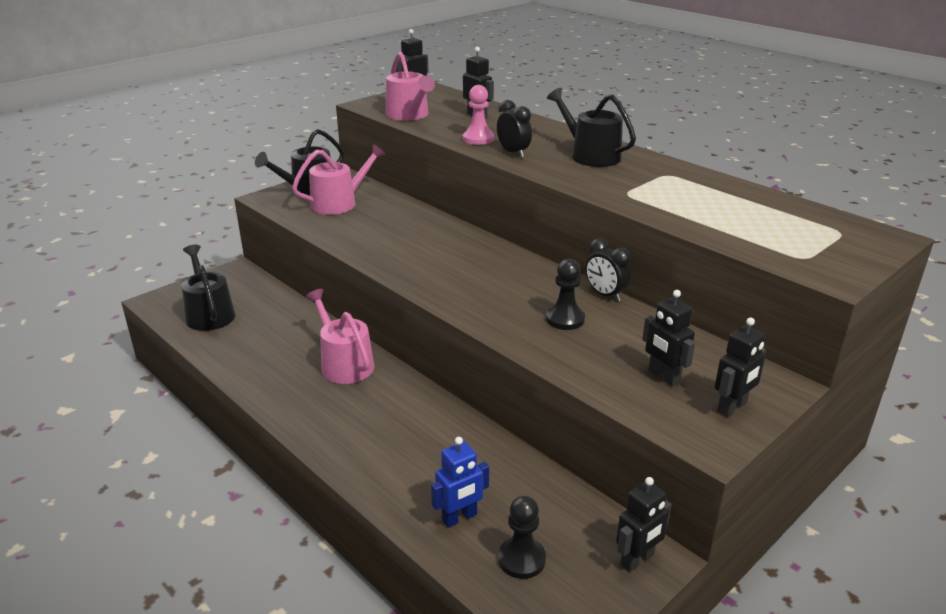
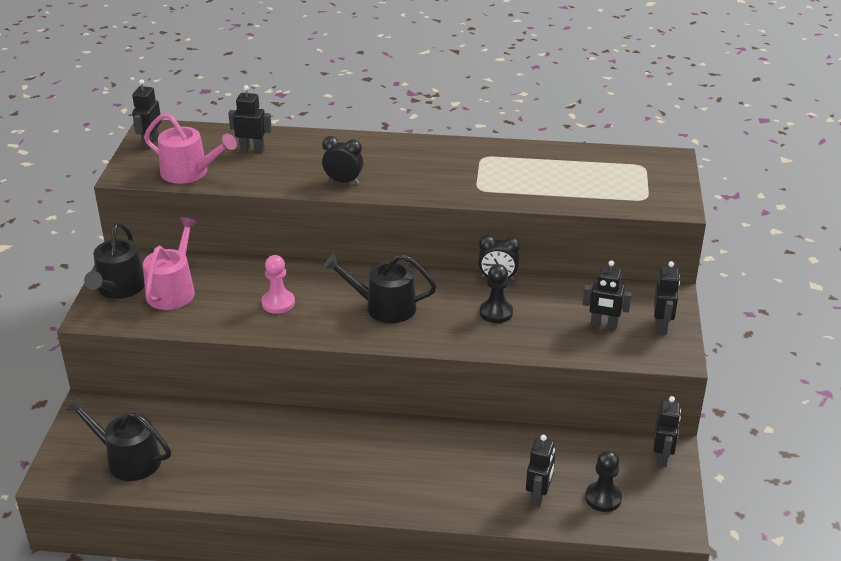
camera: 40 degrees left, 5 degrees up
pink watering can [306,289,374,384] -> none
blue robot [431,437,489,528] -> black robot [526,435,555,507]
pink pawn [463,85,494,145] -> pink pawn moved to [262,255,295,314]
black watering can [547,88,636,167] -> black watering can moved to [323,254,437,323]

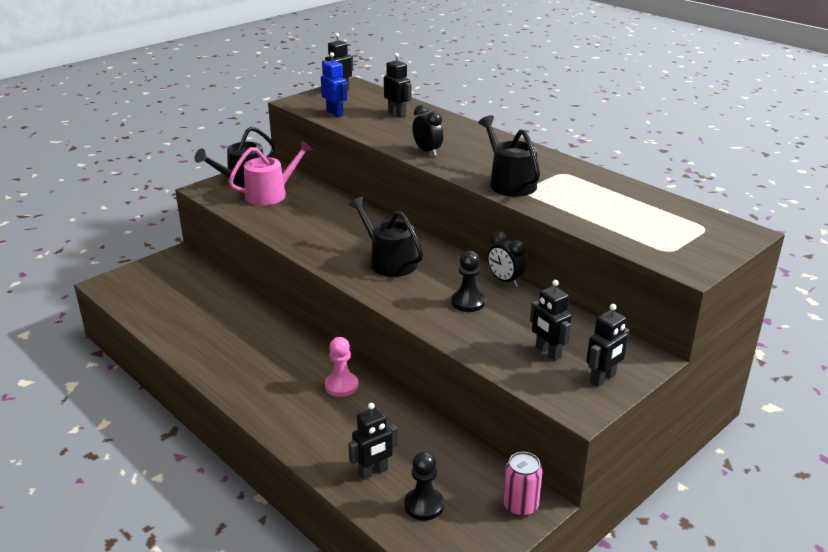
camera: 40 degrees right, 5 degrees down
black watering can [65,397,171,481] -> black watering can moved to [478,115,540,197]
pink watering can [144,113,237,184] -> blue robot [321,52,347,117]
pink pawn [262,255,295,314] -> pink pawn moved to [325,337,358,397]
black robot [653,396,681,467] -> pink can [503,452,543,517]

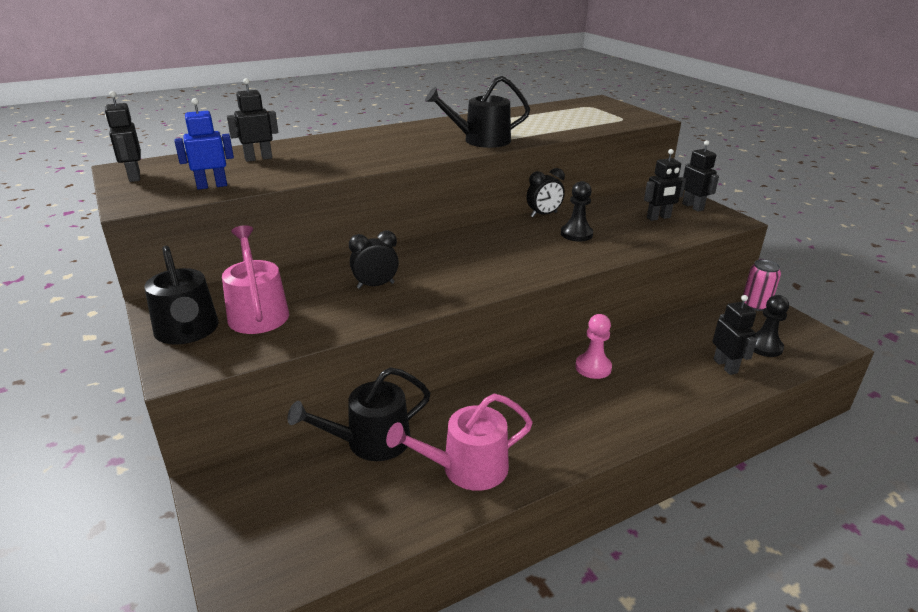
camera: 75 degrees left, 0 degrees up
black watering can [348,197,423,277] -> black watering can moved to [287,367,431,461]
black clock [412,105,443,156] -> black clock moved to [349,231,399,289]
none -> pink watering can [386,394,533,491]

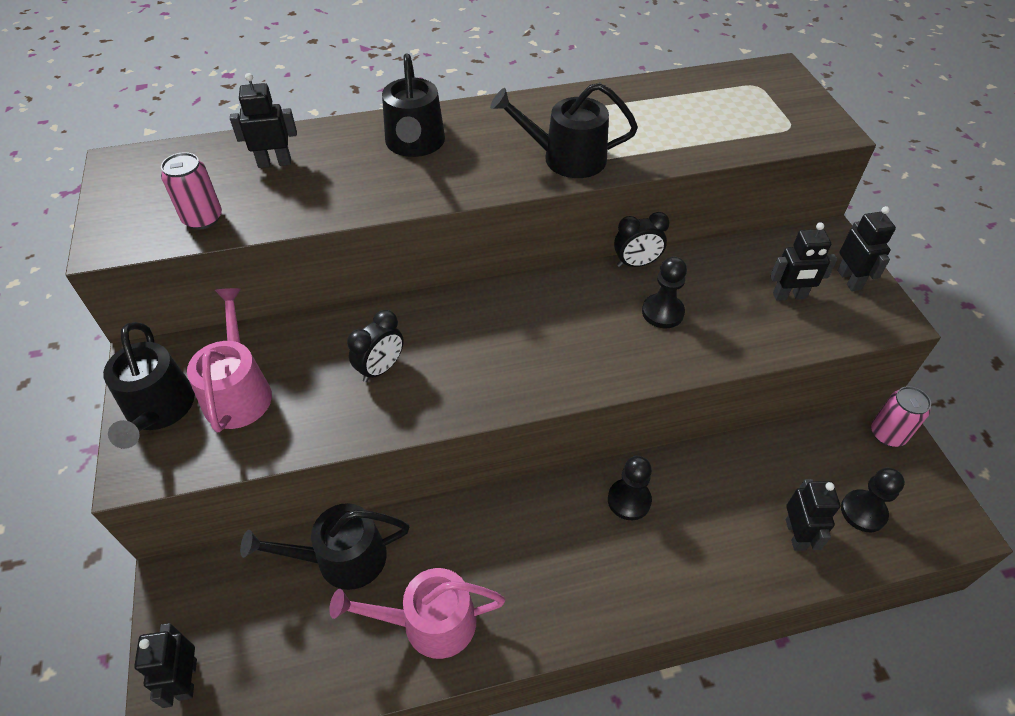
camera: 15 degrees right, 20 degrees up
black robot [105,91,141,182] -> black robot moved to [134,623,197,708]
blue robot [174,98,234,190] -> pink can [161,152,222,230]
black clock [349,231,399,289] -> black clock turned 135 degrees clockwise [347,310,404,382]
pink pawn [575,314,612,379] -> black pawn [608,456,652,520]
none -> black watering can [382,54,445,157]

